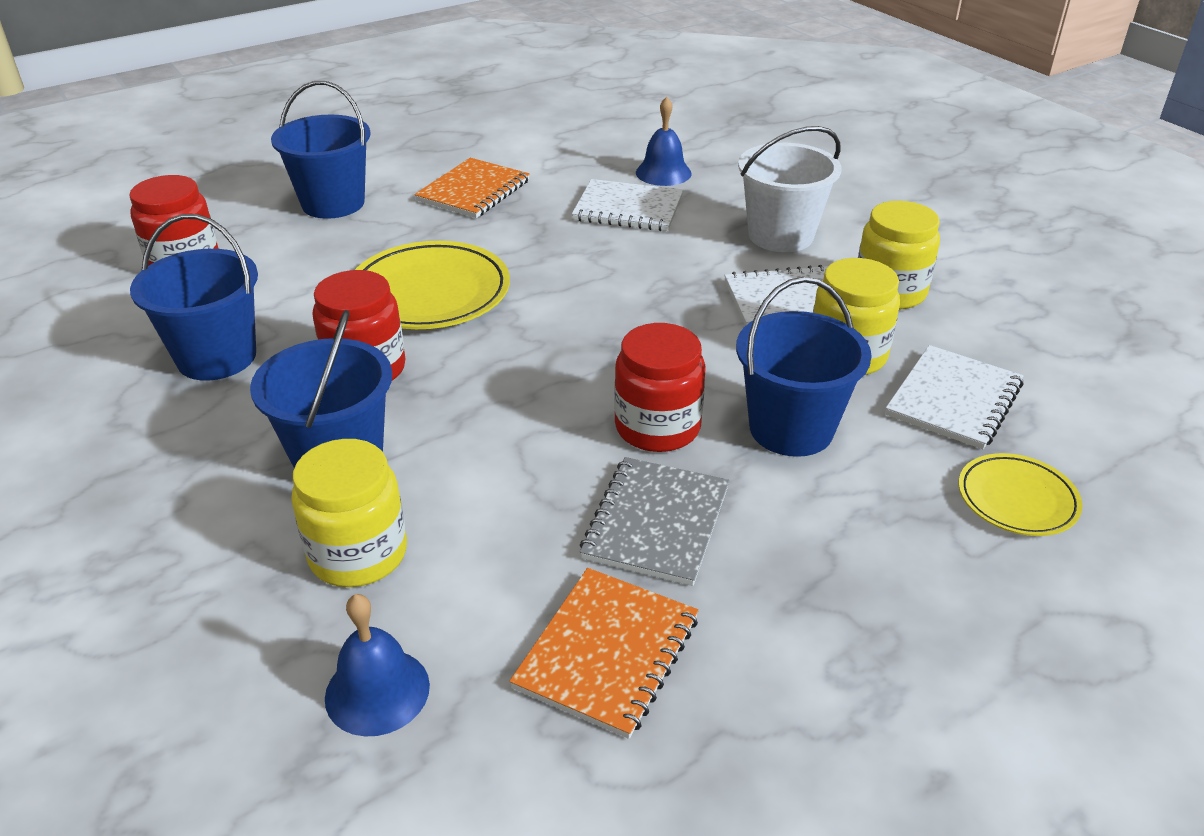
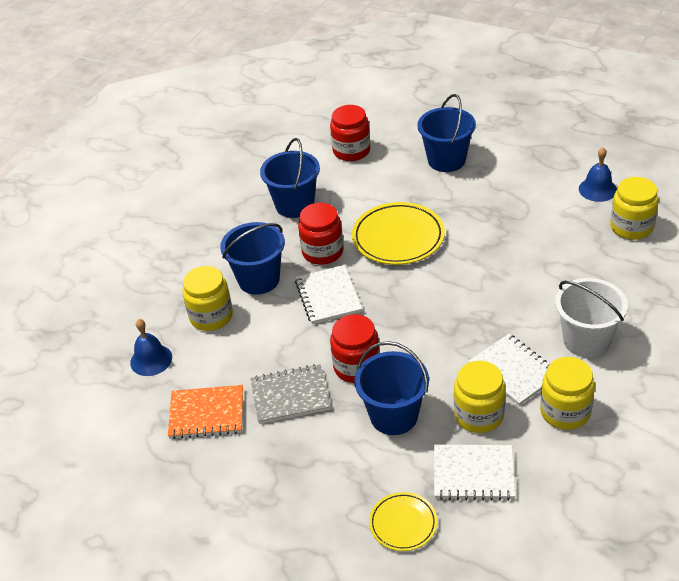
camera: 65 degrees right, 5 degrees up
orange notebook [414,158,530,218] -> none
white notebook [572,179,683,231] -> white notebook moved to [295,265,362,324]
blue bell [636,97,692,186] -> blue bell moved to [579,147,617,202]
none -> yellow jar [610,177,659,240]

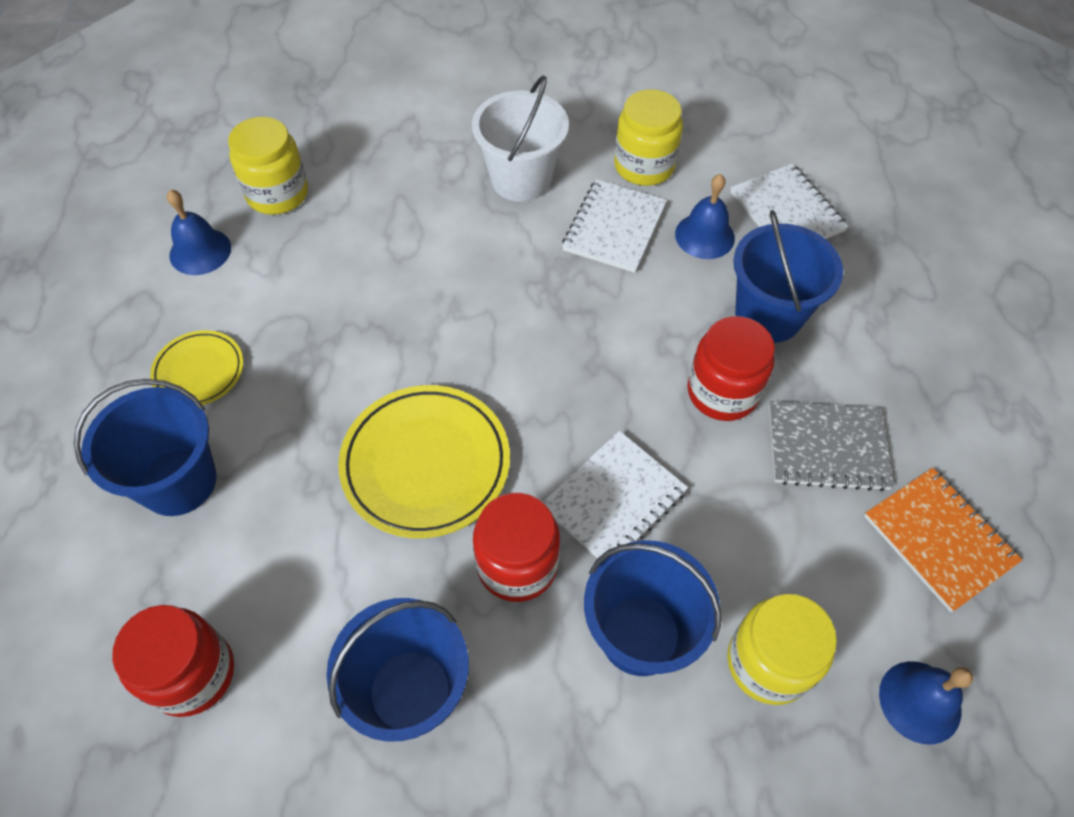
camera: 125 degrees left, 15 degrees up
grey notebook [250,364,331,424] -> grey notebook turned 45 degrees counterclockwise [769,401,894,491]
yellow plate [369,492,437,551] -> yellow plate moved to [150,330,243,405]
yellow jar [454,361,506,433] -> blue bell [675,174,735,259]

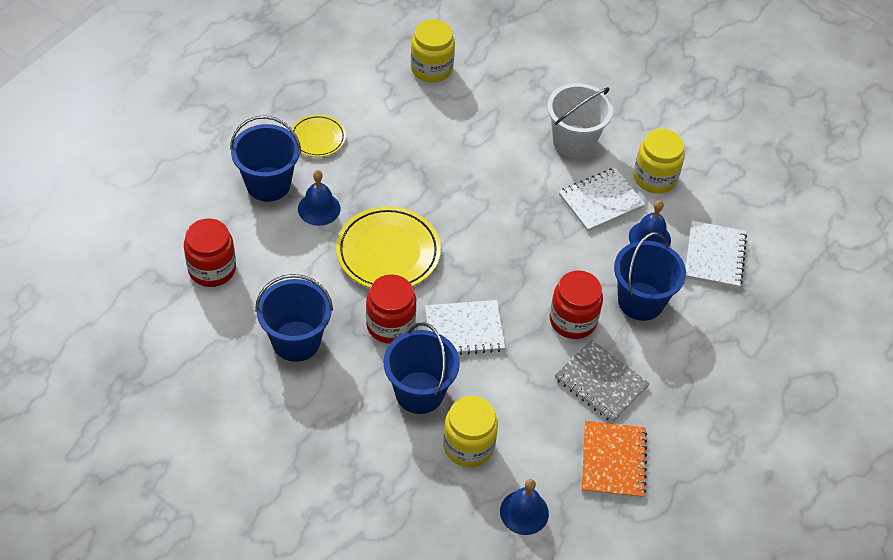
camera: 35 degrees right, 5 degrees down
blue bell [167,190,231,275] -> blue bell moved to [298,170,341,226]

